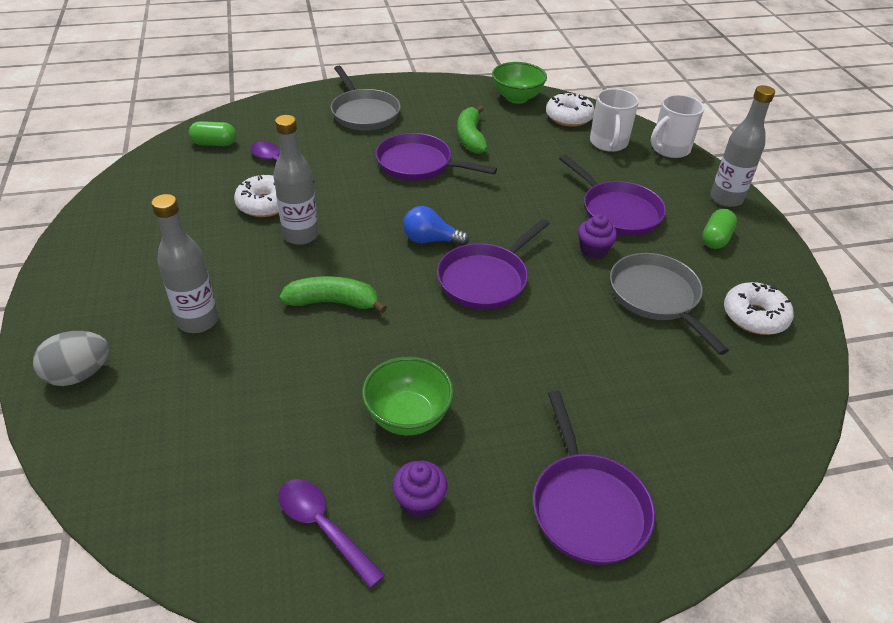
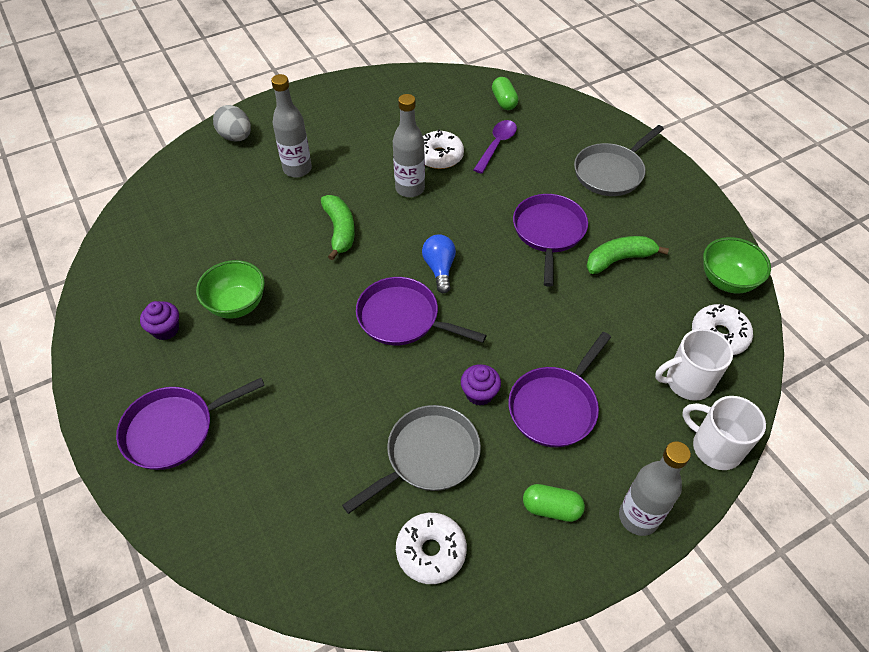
camera: 75 degrees right, 10 degrees up
purple spoon [279,479,385,588] -> none

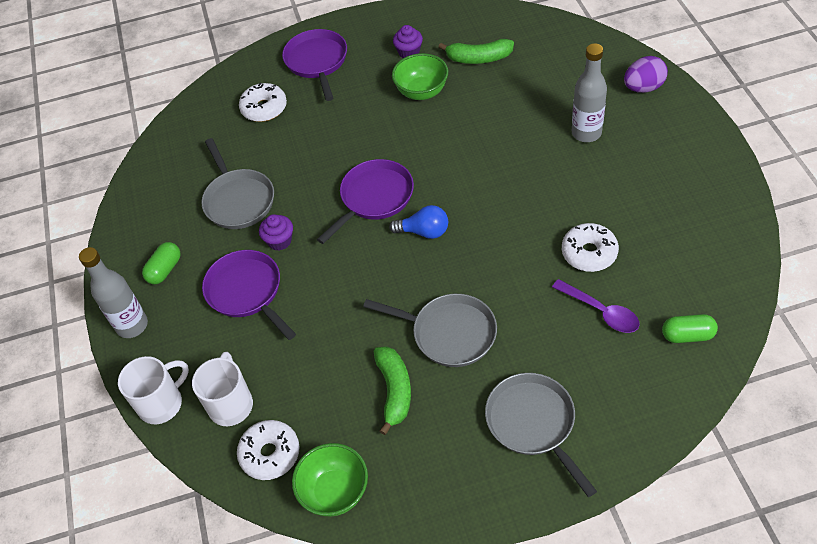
camera: 110 degrees right, 0 degrees up
grey egg [213,105,251,141] -> purple egg [624,56,668,93]
green banana [321,195,355,260] -> green banana moved to [439,39,514,64]
grey bottle [393,94,425,197] -> none
white donut [396,513,467,584] -> white donut moved to [239,83,287,122]
purple pan [513,194,588,287] -> grey pan [363,294,497,367]

